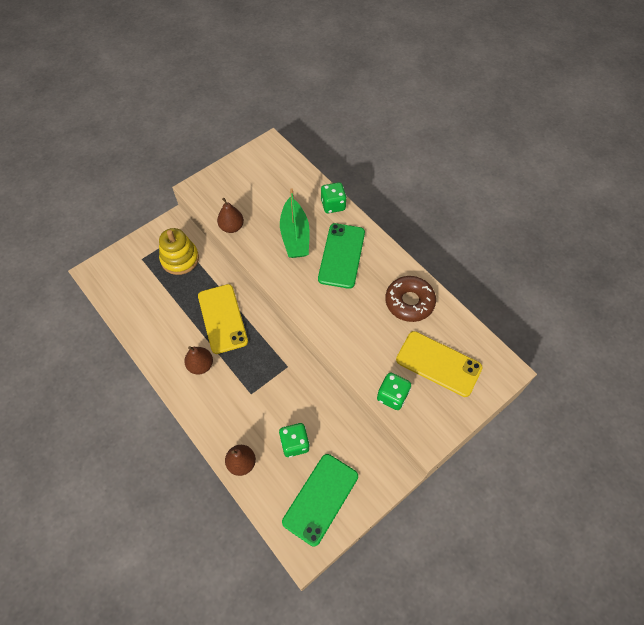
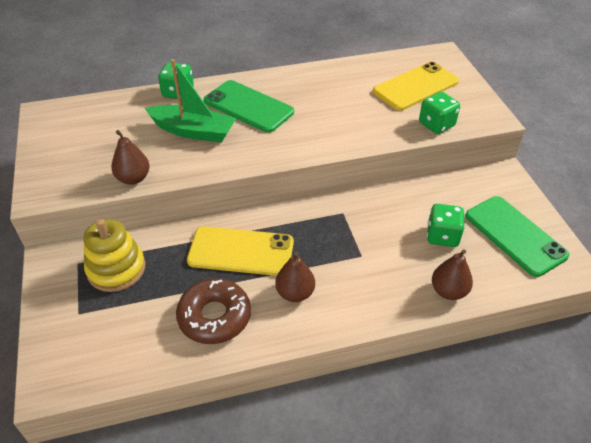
camera: 65 degrees left, 15 degrees down
brown donut [385,276,436,322] -> brown donut moved to [176,278,251,344]

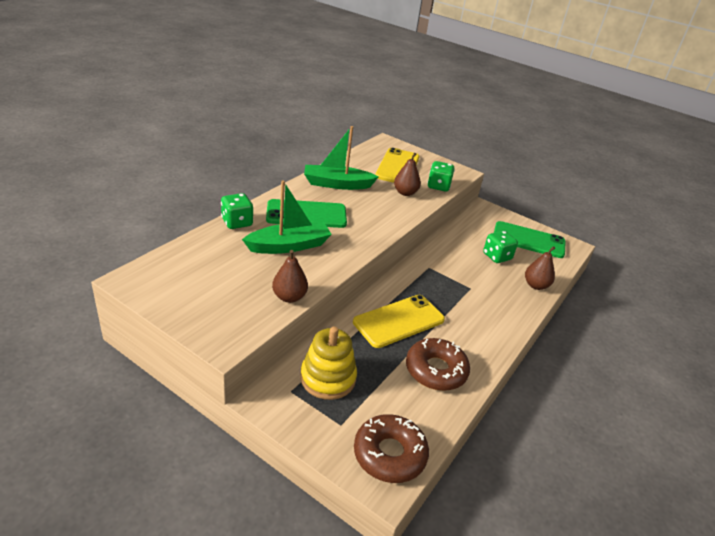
camera: 45 degrees left, 10 degrees down
brown pear [275,252,315,302] -> brown pear moved to [394,153,421,196]
none -> green boat [304,126,378,190]
none -> brown donut [354,414,429,483]

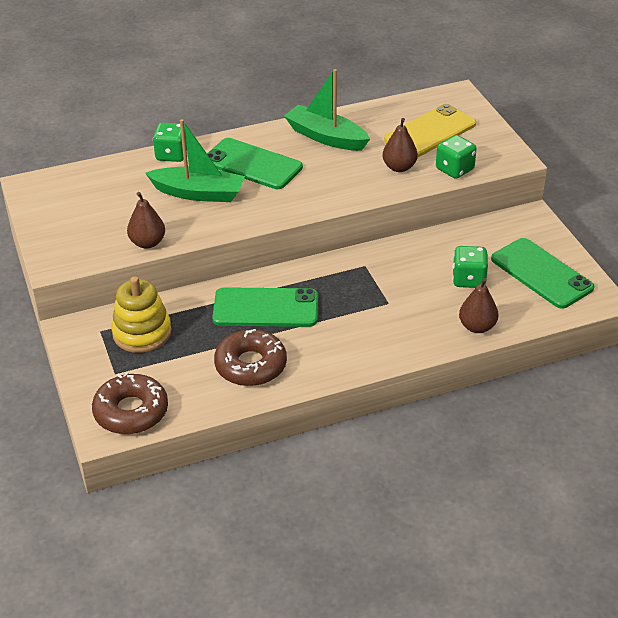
camera: 40 degrees right, 5 degrees up
yellow phone [353,295,445,348] -> green phone [212,287,318,327]

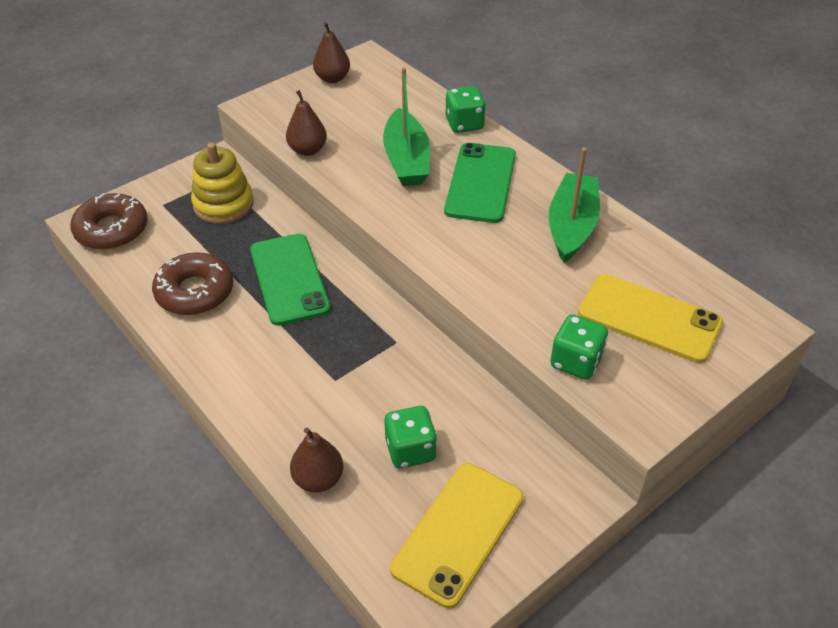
camera: 70 degrees right, 5 degrees up
brown pear [382,118,418,172] -> brown pear moved to [313,22,350,83]
green phone [491,238,594,309] -> yellow phone [390,463,523,609]

